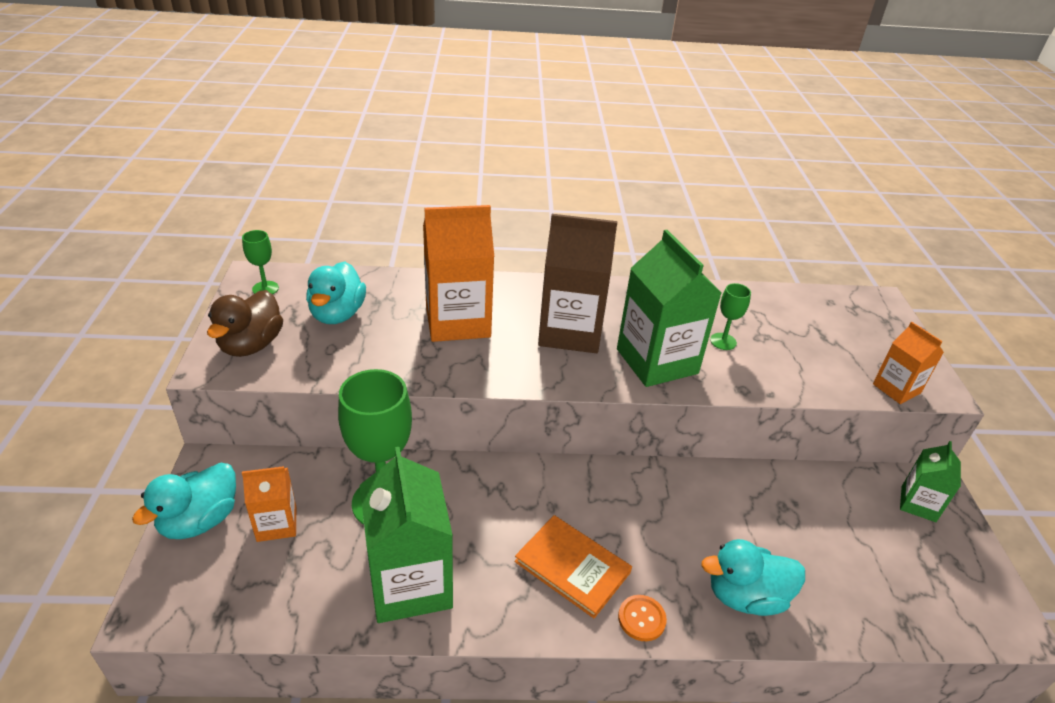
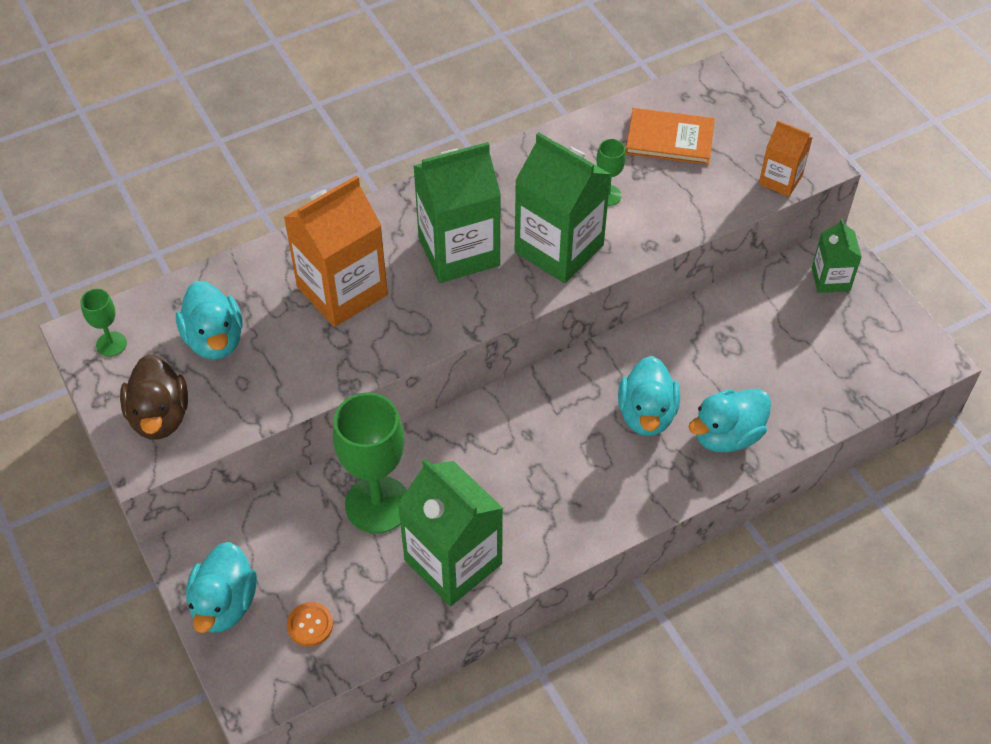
camera: 25 degrees left, 15 degrees up
orange carton [242,466,296,542] -> none
orange book [515,515,632,618] -> orange book moved to [626,108,715,165]
brown carton [538,214,617,353] -> green carton [413,142,501,283]
orange button [618,595,667,641] -> orange button moved to [287,602,333,647]
none -> turquoise duck [618,356,680,436]

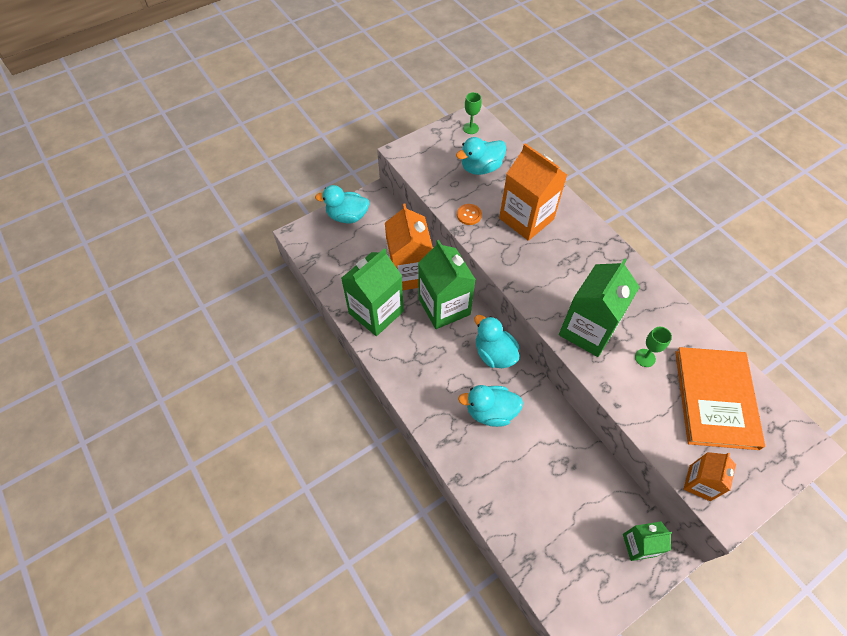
camera: 85 degrees right, 5 degrees up
brown duck [120,354,188,440] -> none
orange button [287,602,333,647] -> orange button moved to [457,204,482,225]
green goblet [333,392,407,534] -> orange carton [385,204,433,290]
green carton [413,142,501,283] -> green carton moved to [418,240,476,329]
orange book [626,108,715,165] -> orange book [675,347,765,450], size x1.56
turquoise duck [689,389,771,452] -> turquoise duck moved to [474,315,519,368]

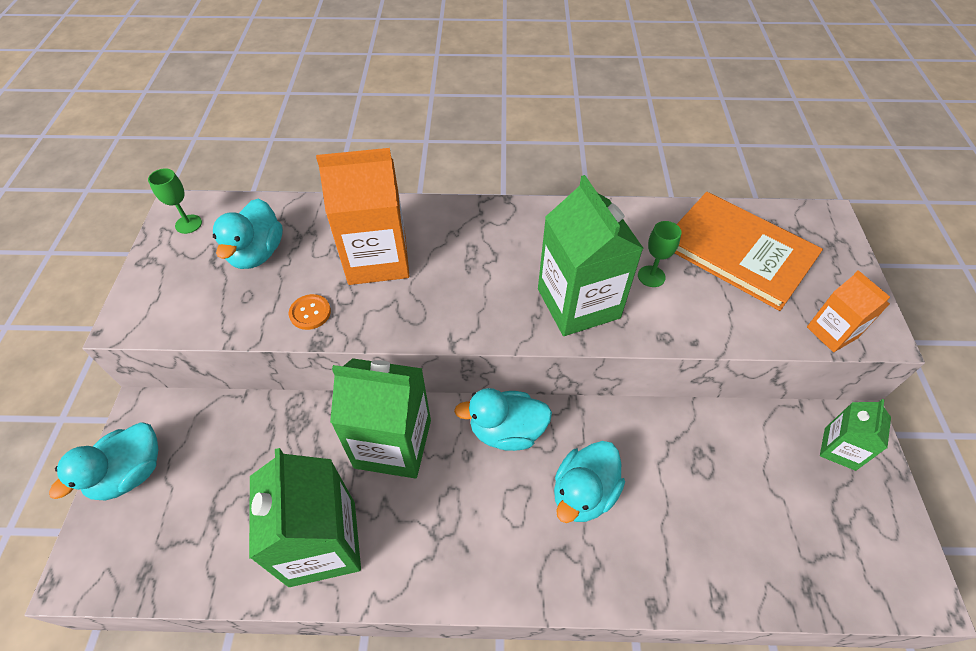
camera: 55 degrees left, 5 degrees down
orange carton [385,204,433,290] -> none

